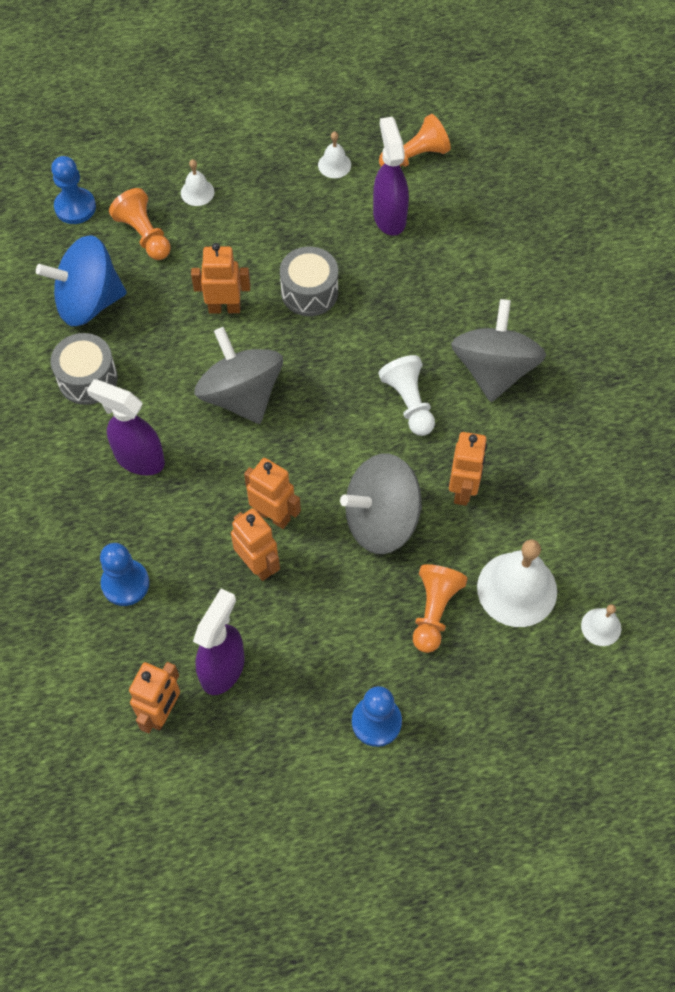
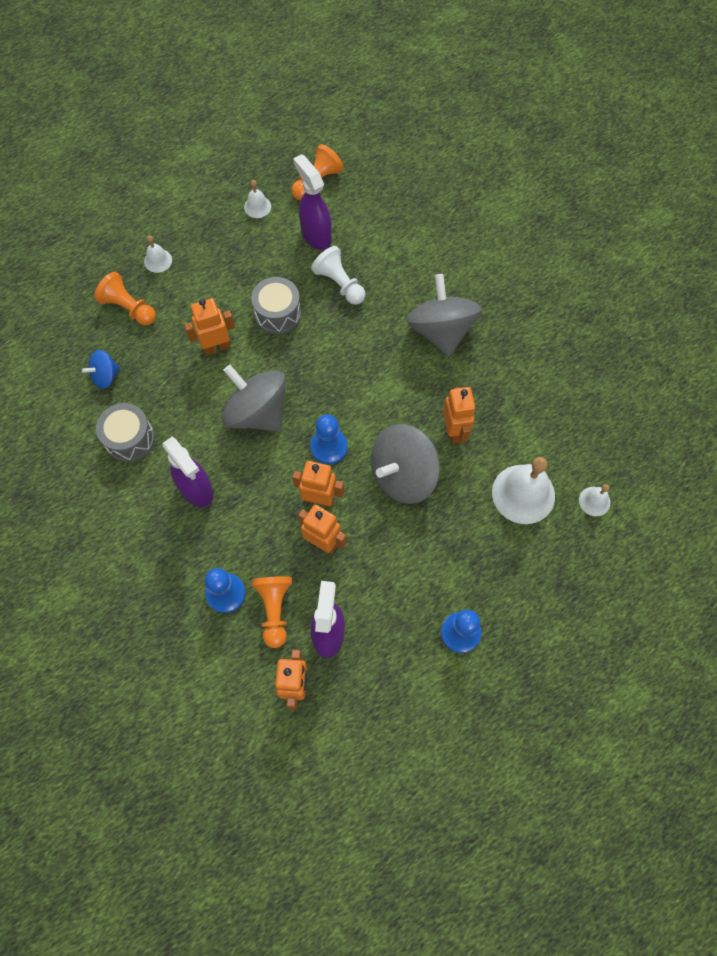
camera: 20 degrees left, 5 degrees up
blue spinning top [36,235,127,326] -> blue spinning top [82,350,120,389], size x0.51
blue pawn [51,156,96,224] -> blue pawn moved to [310,414,347,465]
purple spray bottle [87,379,165,475] -> purple spray bottle turned 135 degrees counterclockwise [162,436,214,507]
white pawn [378,355,435,436] -> white pawn moved to [311,246,365,305]
orange pawn [413,564,468,653] -> orange pawn moved to [252,576,292,648]

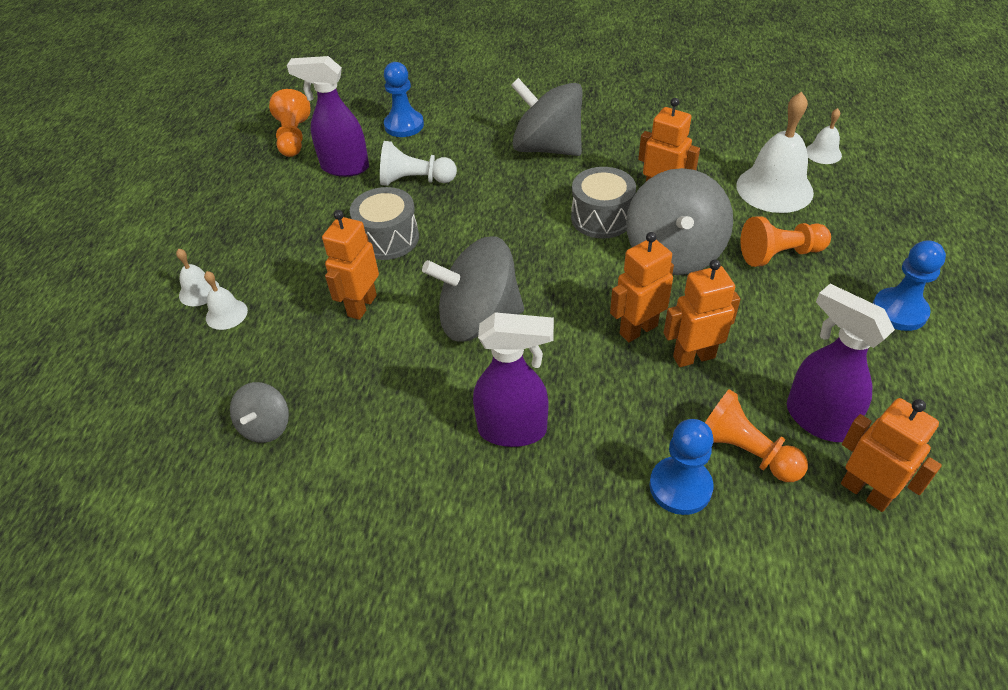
camera: 45 degrees left, 20 degrees down
blue spinning top [82,350,120,389] -> grey spinning top [230,382,289,443]
orange pawn [94,272,156,326] -> orange pawn moved to [741,216,831,267]
grey drum [96,403,155,462] -> grey drum moved to [571,167,636,239]
white bell [244,180,271,218] -> white bell moved to [204,271,248,330]
blue pawn [310,414,347,465] -> blue pawn moved to [384,62,424,137]

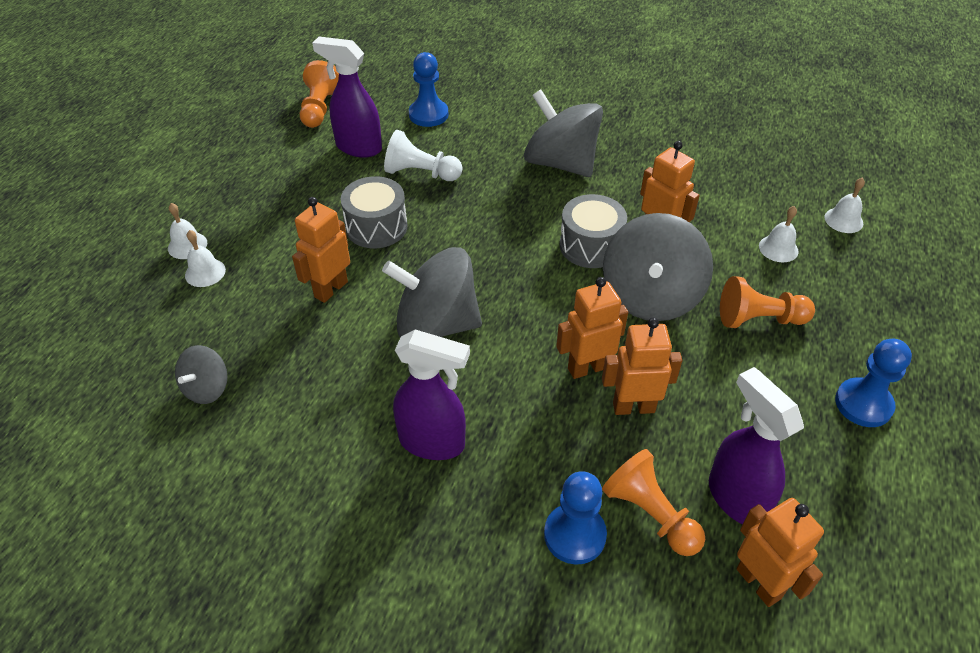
camera: 10 degrees right, 0 degrees up
white bell [736,92,814,213] -> white bell [759,206,799,262], size x0.50

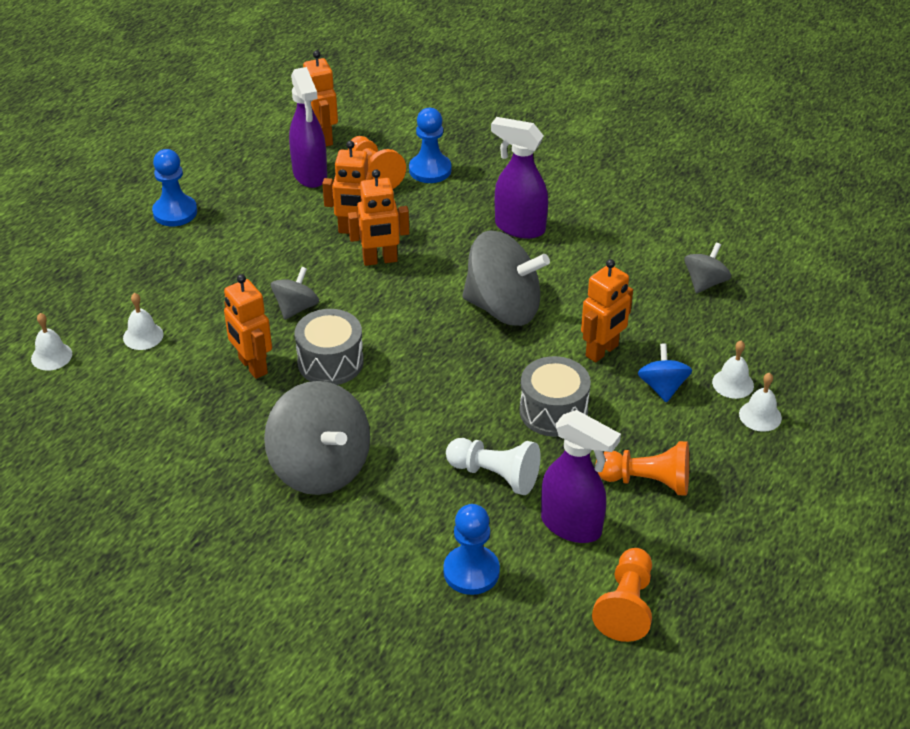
camera: 170 degrees left, 5 degrees down
grey spinning top [603,213,713,321] -> grey spinning top [271,267,319,320], size x0.51
orange pawn [720,276,815,328] -> orange pawn moved to [595,441,689,496]
none -> blue spinning top [638,343,692,403]

